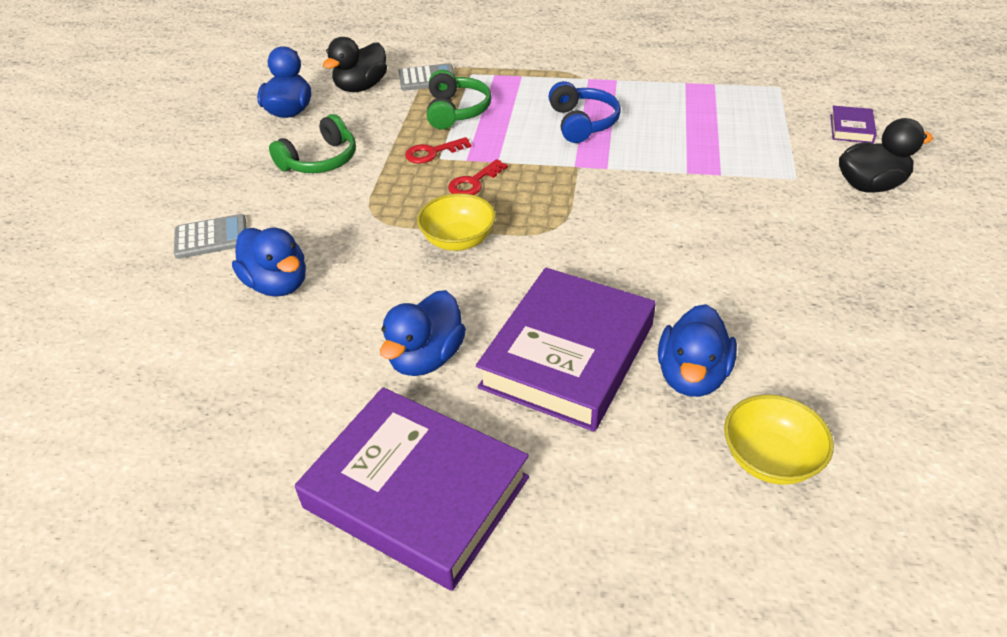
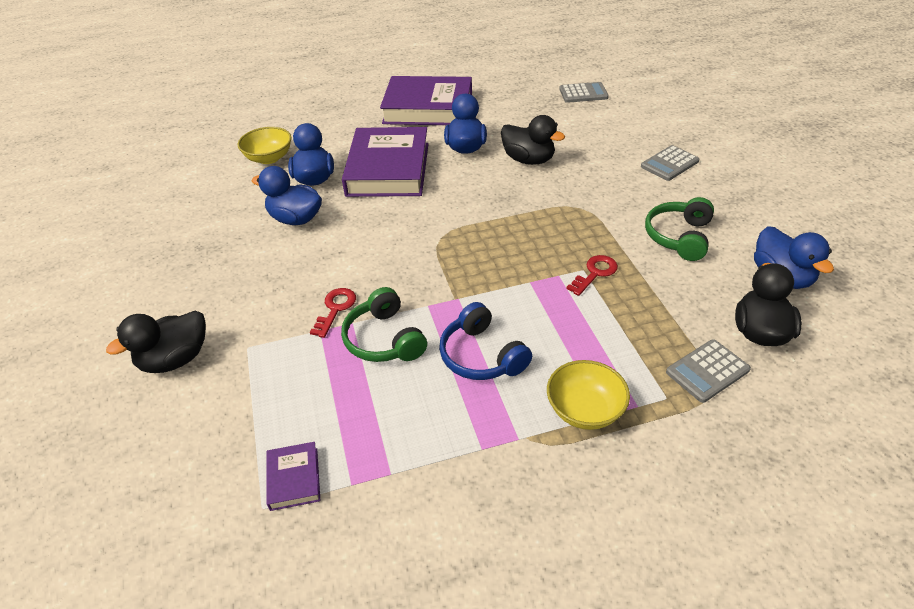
camera: 155 degrees right, 0 degrees up
blue duck [232,228,306,297] -> blue duck moved to [252,166,322,225]
yellow bowl [417,193,496,251] -> yellow bowl moved to [547,360,630,430]
green headphones [427,70,492,129] -> green headphones moved to [341,287,427,362]
red key [448,159,508,195] -> red key moved to [310,288,356,338]
purple book [830,106,877,143] -> purple book moved to [267,442,320,511]
none -> black duck [501,115,565,165]
none -> grey calculator [559,82,609,103]

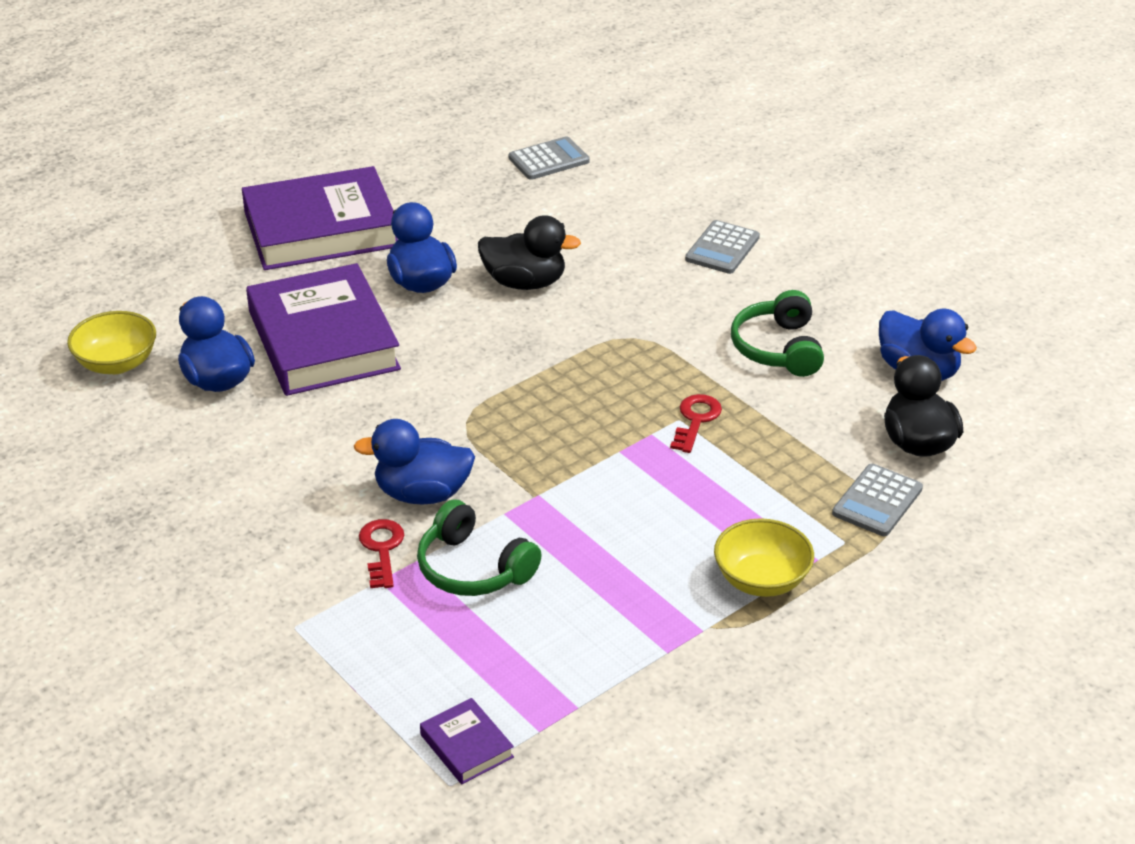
camera: 25 degrees left, 5 degrees down
black duck [106,311,206,373] -> none
blue duck [252,166,322,225] -> blue duck moved to [354,419,475,505]
blue headphones [439,302,532,380] -> none

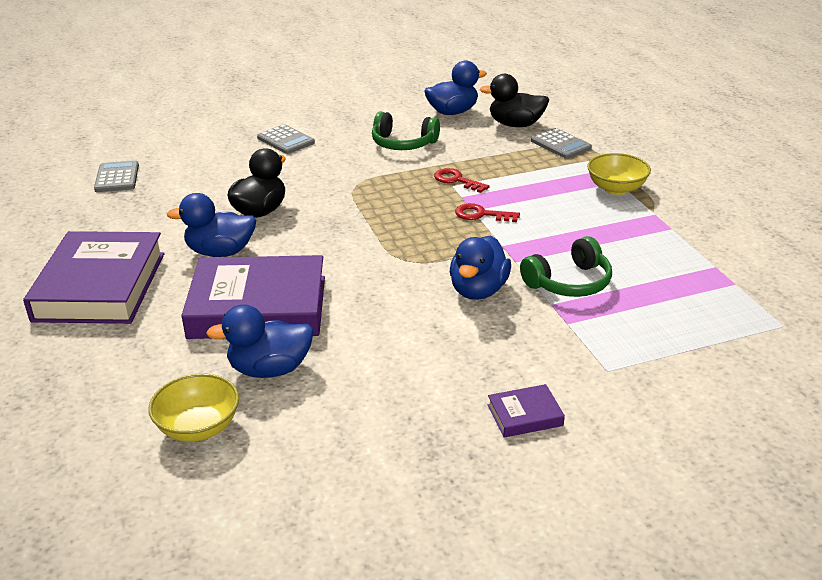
camera: 70 degrees left, 5 degrees down
red key [359,519,404,588] -> red key moved to [455,203,520,222]
purple book [420,698,514,784] -> purple book moved to [488,384,565,438]

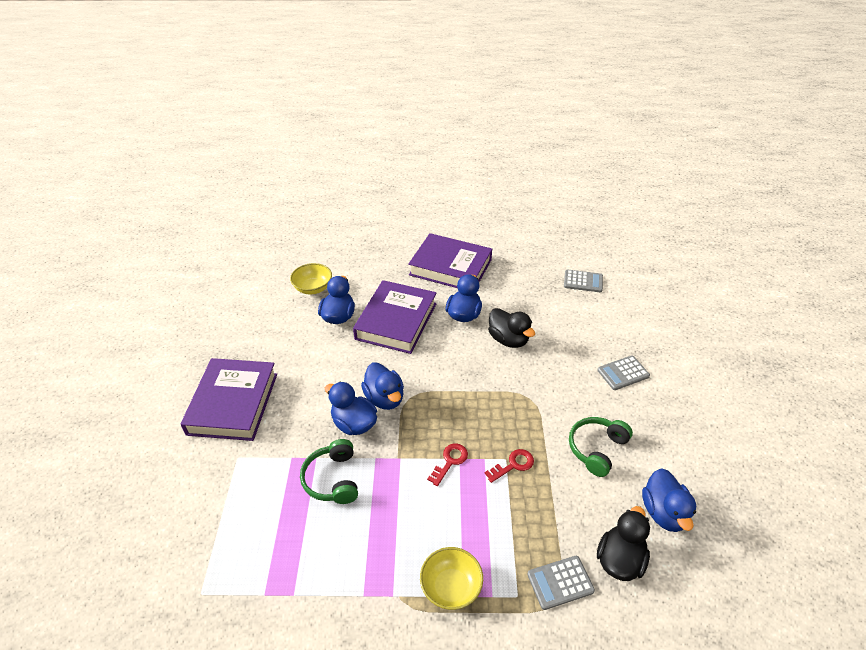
camera: 110 degrees right, 10 degrees up
purple book [488,384,565,438] -> purple book [181,358,277,441], size x2.39
none -> blue duck [361,363,404,410]

